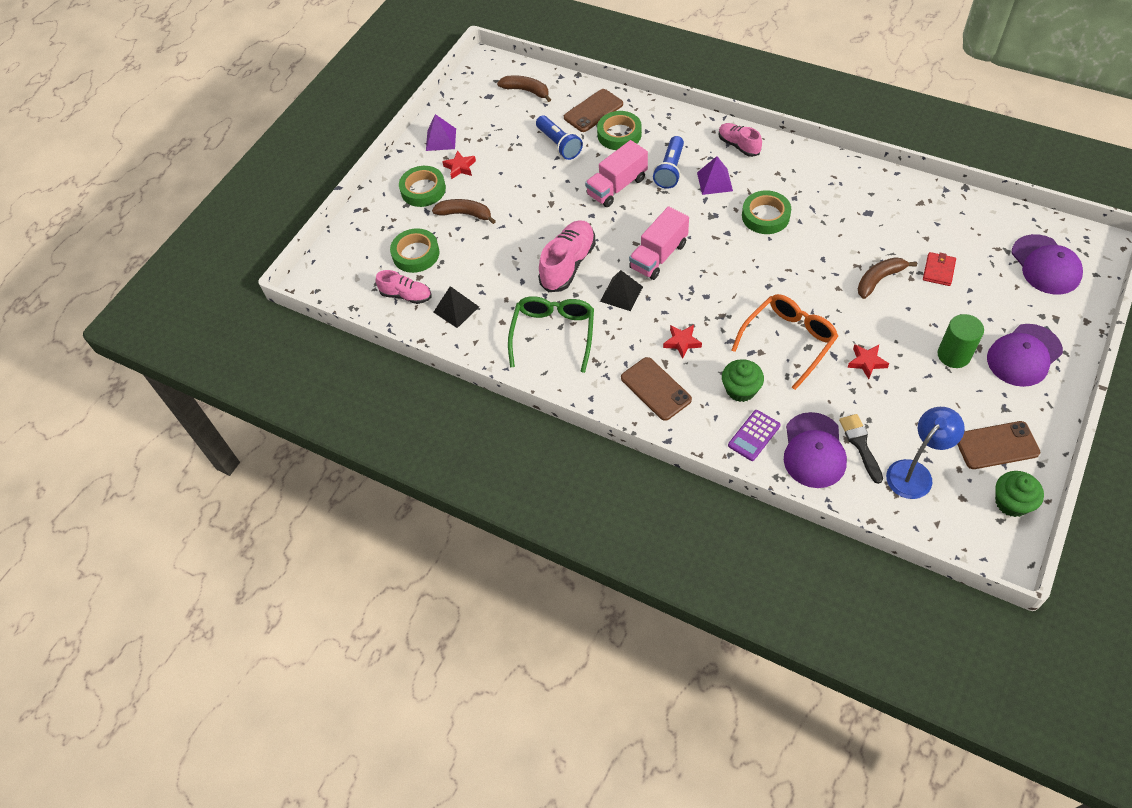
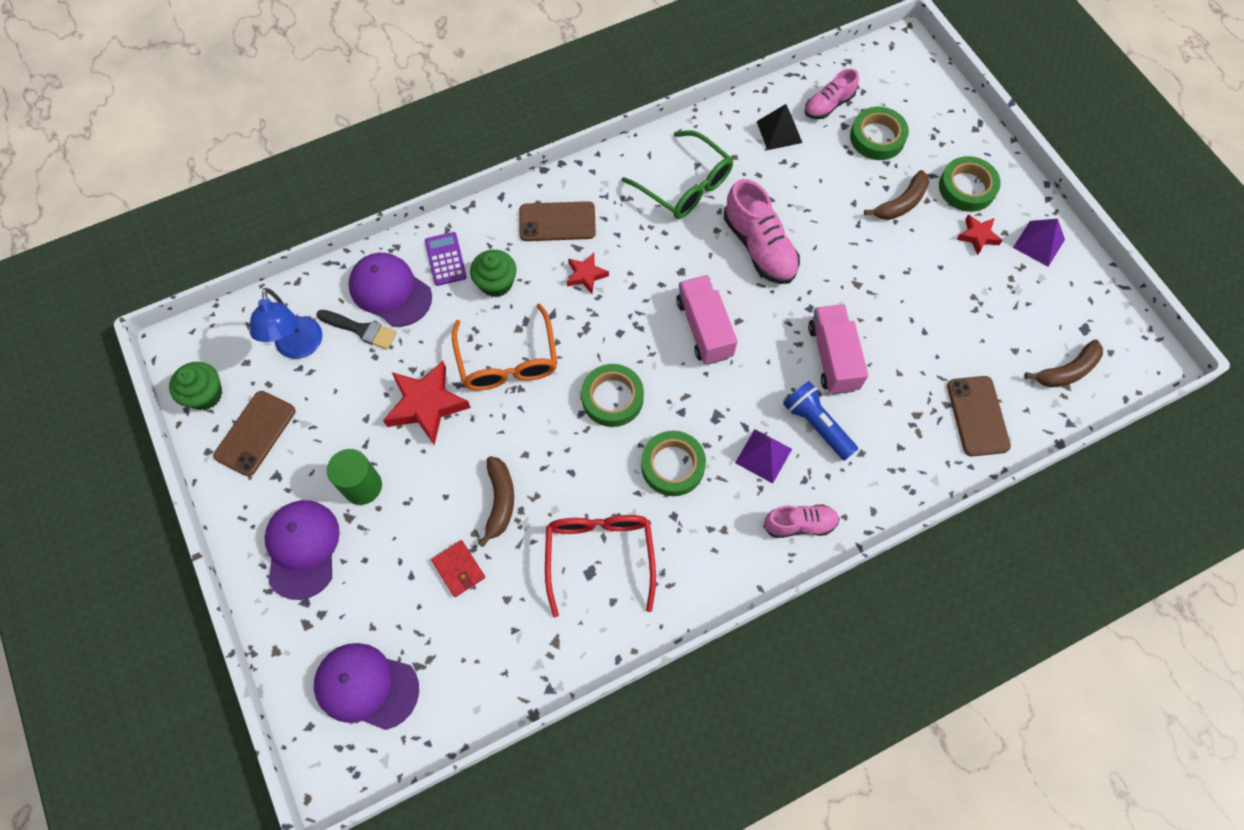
camera: 120 degrees right, 10 degrees up
blue flashlight [536,116,583,160] -> none
green tape [597,111,642,150] -> green tape moved to [581,364,644,427]
black pyramid [600,270,643,311] -> none
red star [847,344,889,379] -> red star [383,361,471,445], size x1.83
none -> red glasses [545,515,656,618]

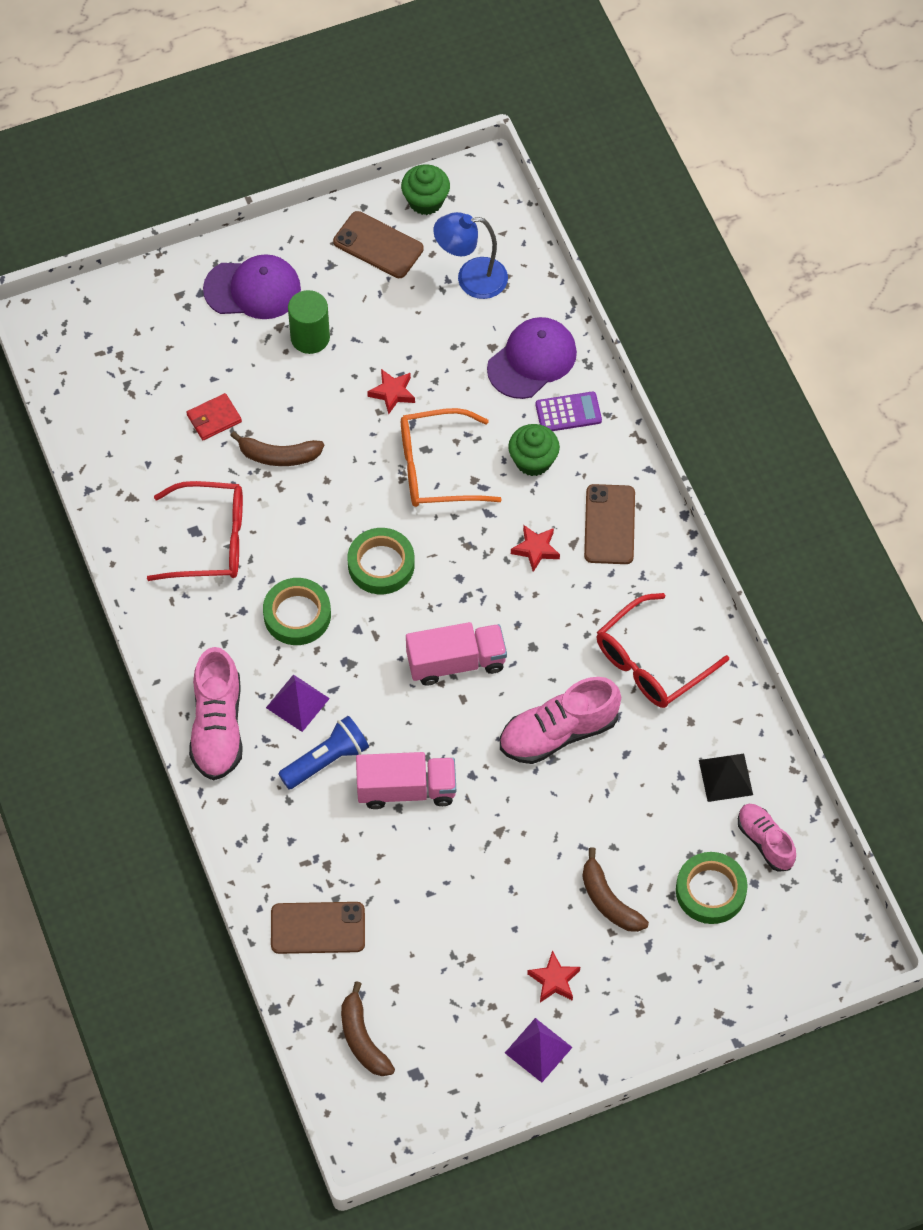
camera: 95 degrees right, 5 degrees down
purple cap [314,643,419,730] -> none
black brush [316,310,397,350] -> none
red star [383,361,471,445] -> red star [367,369,415,415], size x0.55
green glasses [621,130,733,219] -> red glasses [597,593,729,708]
pink shoe [763,504,840,538] -> pink shoe [189,647,243,781], size x1.62
green tape [939,156,1001,212] -> none

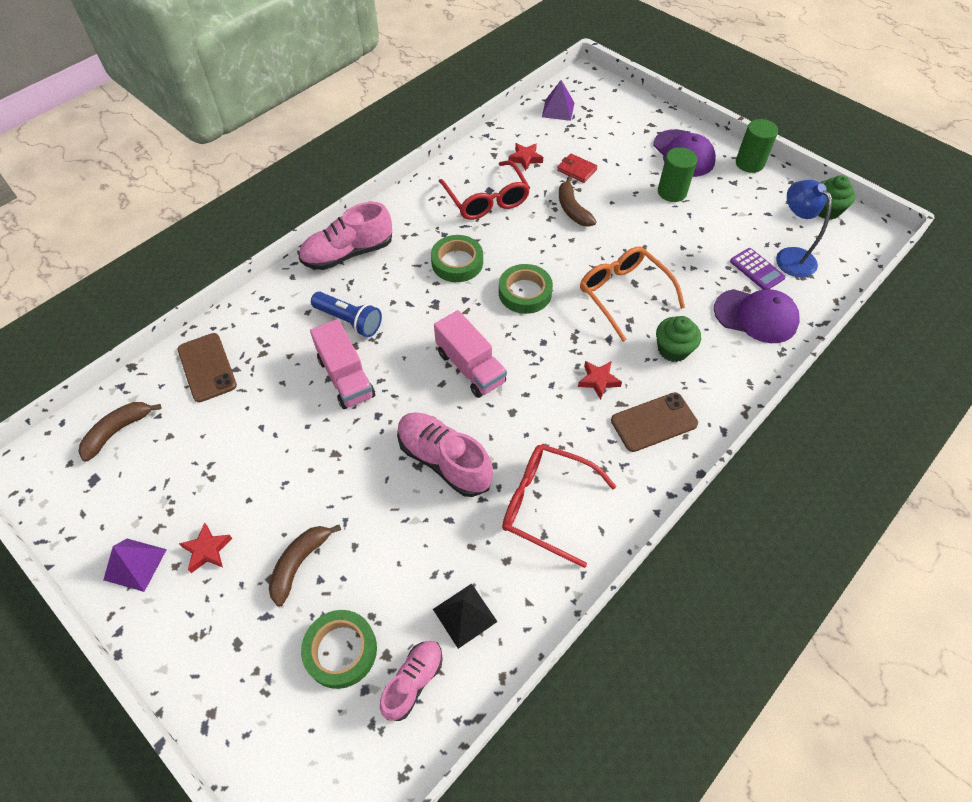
camera: 65 degrees right, 5 degrees down
purple pyramid [266,675,330,732] -> purple pyramid moved to [542,80,575,121]
brown phone [333,211,424,278] -> none
red star [367,369,415,415] -> red star moved to [509,143,543,171]
purple calculator [535,391,602,431] -> purple calculator moved to [730,248,785,290]
none -> green cylinder [736,119,778,173]

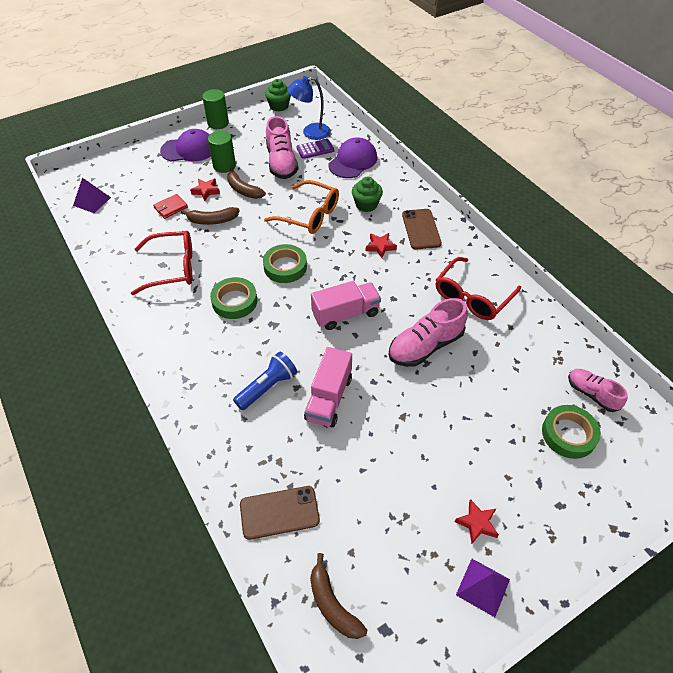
camera: 75 degrees left, 5 degrees down
brown banana [269,525,341,607] -> brown banana moved to [227,167,266,199]
pink shoe [299,202,392,270] -> pink shoe moved to [266,116,298,179]
pink truck [310,319,375,409] -> pink truck turned 120 degrees clockwise [304,347,352,427]
black pyramid [433,584,497,649] -> none
red star [509,143,543,171] -> red star moved to [190,179,220,201]
orange glasses [580,246,685,342] -> orange glasses turned 135 degrees counterclockwise [264,180,339,234]

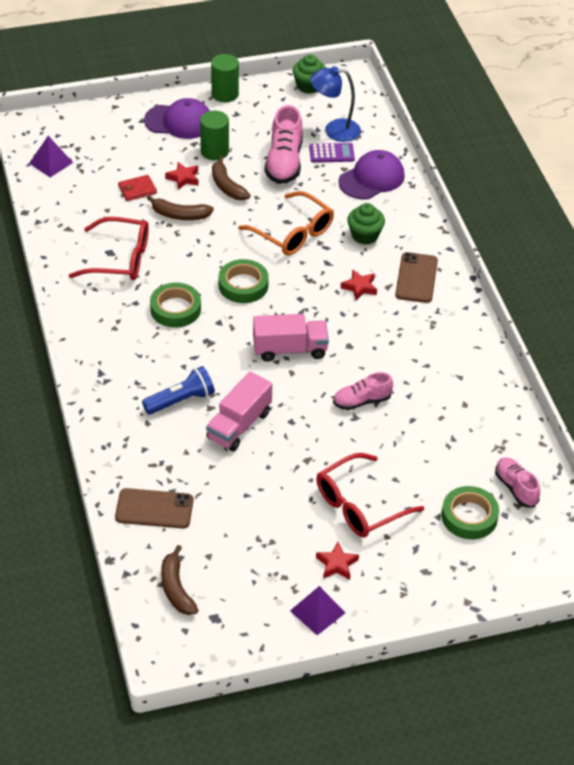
camera: 15 degrees right, 5 degrees down
pink shoe [388,298,468,367] -> pink shoe [333,372,393,410], size x0.62
red glasses [436,257,521,320] -> red glasses moved to [316,453,424,538]

